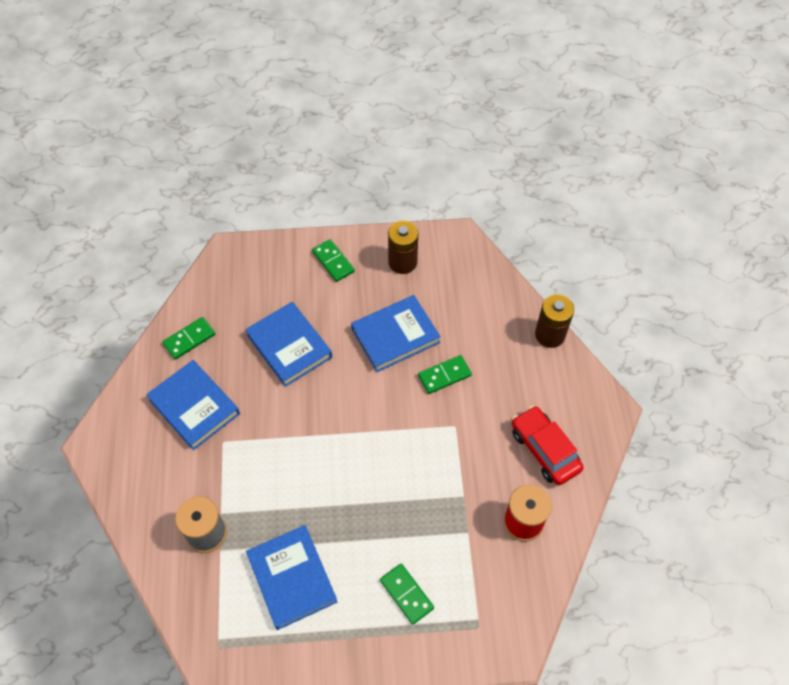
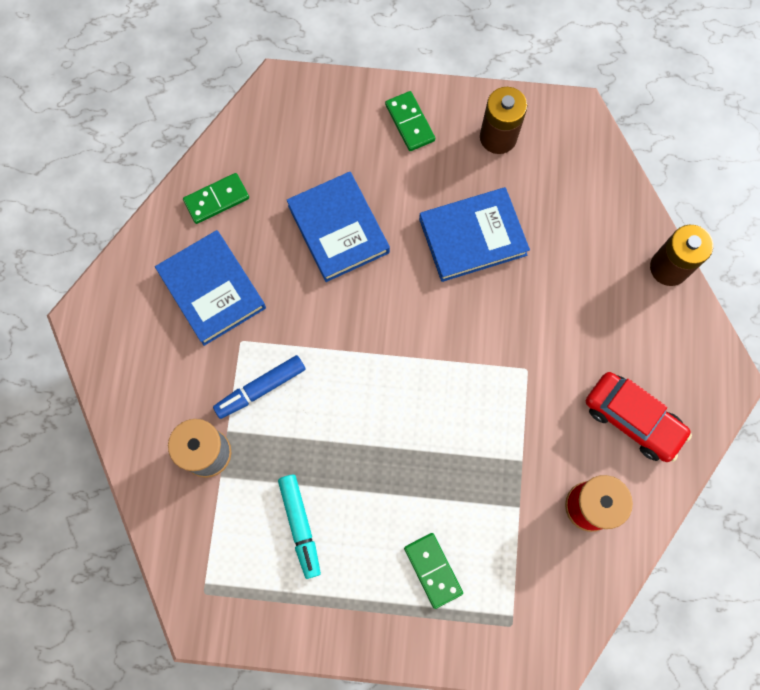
camera: 10 degrees right, 15 degrees up
blue book [246,525,337,630] -> turquoise marker [278,475,321,579]
green domino [418,355,472,394] -> none
red car [512,406,583,485] -> red car turned 150 degrees clockwise [586,372,692,462]
none -> blue marker [213,355,306,419]

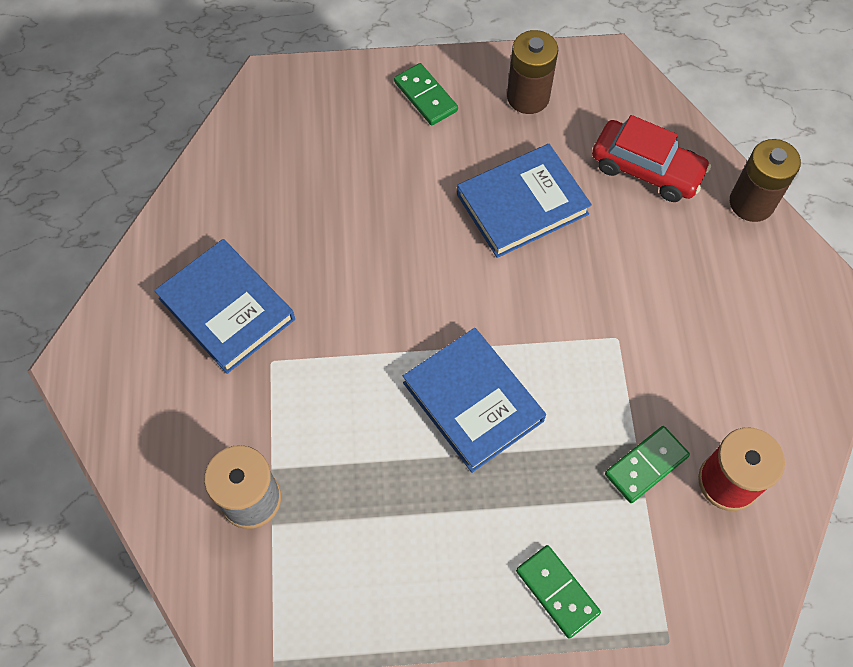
camera: 10 degrees left, 10 degrees down
green domino [183,173,249,224] -> green domino moved to [605,426,690,503]
blue marker [213,355,306,419] -> none
turquoise marker [278,475,321,579] -> none
blue book [287,172,390,282] -> blue book moved to [403,328,546,473]
red car [586,372,692,462] -> red car moved to [592,115,711,202]

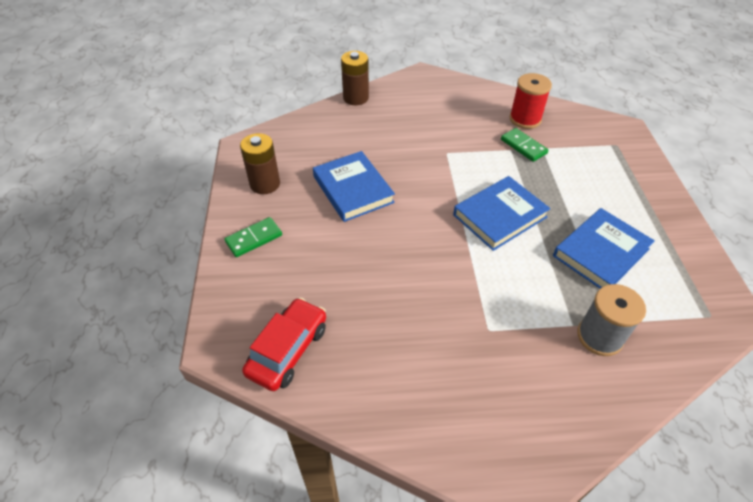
camera: 90 degrees left, 15 degrees down
blue book [154,239,295,374] -> blue book moved to [553,208,655,288]
green domino [516,545,601,639] -> none
red car [592,115,711,202] -> red car moved to [242,298,326,391]

